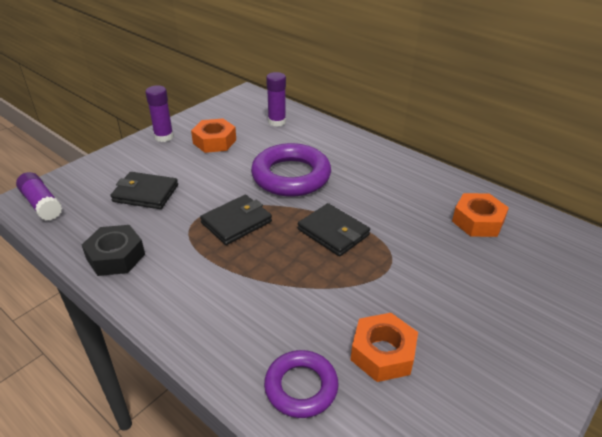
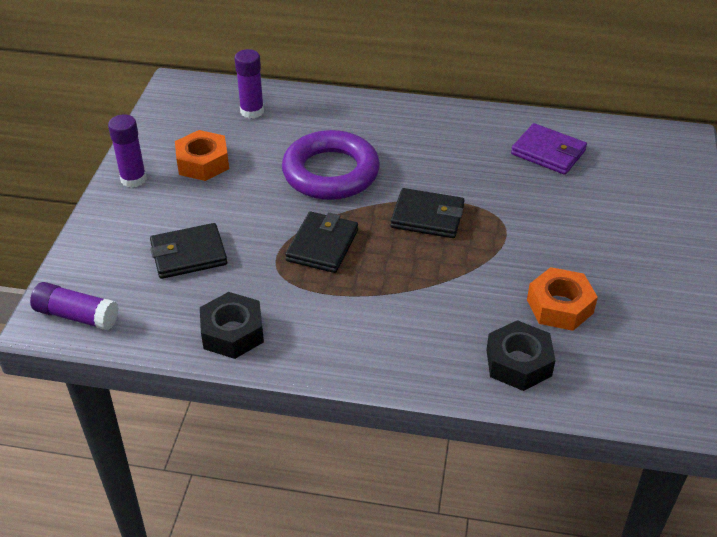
camera: 30 degrees left, 5 degrees up
purple ring [264,350,339,418] -> black nut [486,320,556,391]
orange nut [452,193,509,237] -> purple wallet [511,123,587,175]

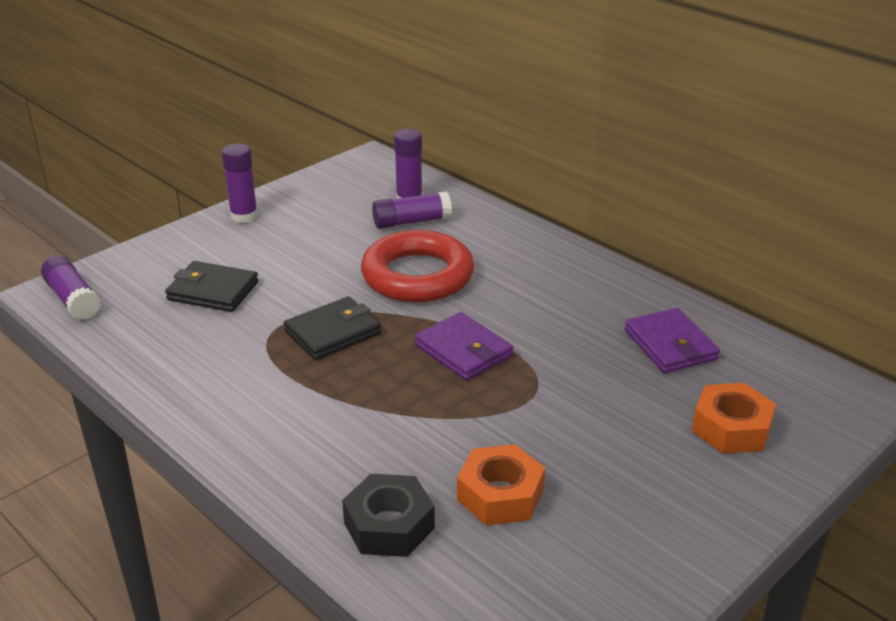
camera: 35 degrees right, 10 degrees down
orange nut [175,130,229,181] -> orange nut moved to [692,383,776,454]
black nut [200,292,264,359] -> none
purple ring [282,130,380,200] -> red ring [361,230,474,303]
black wallet [391,188,465,238] -> purple wallet [415,312,513,381]
none -> purple glue stick [372,191,452,229]

